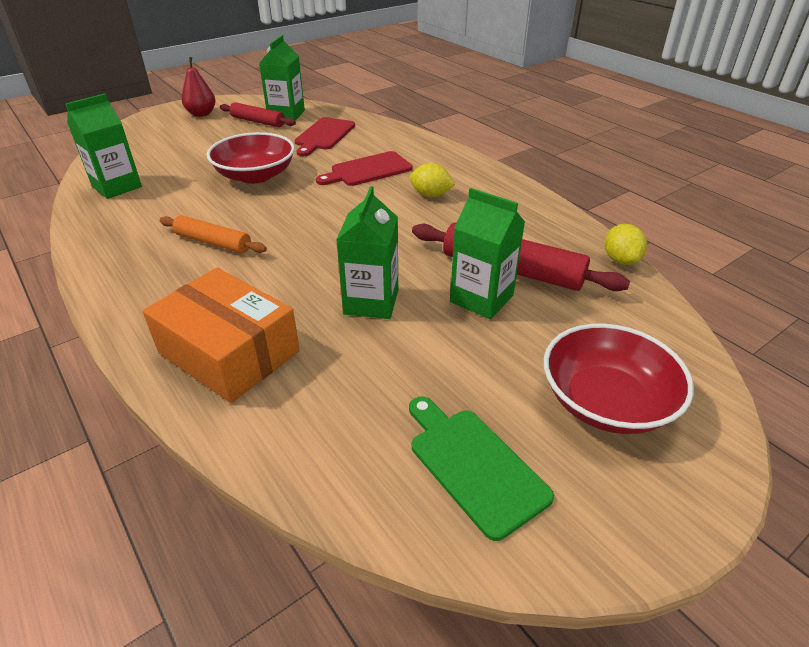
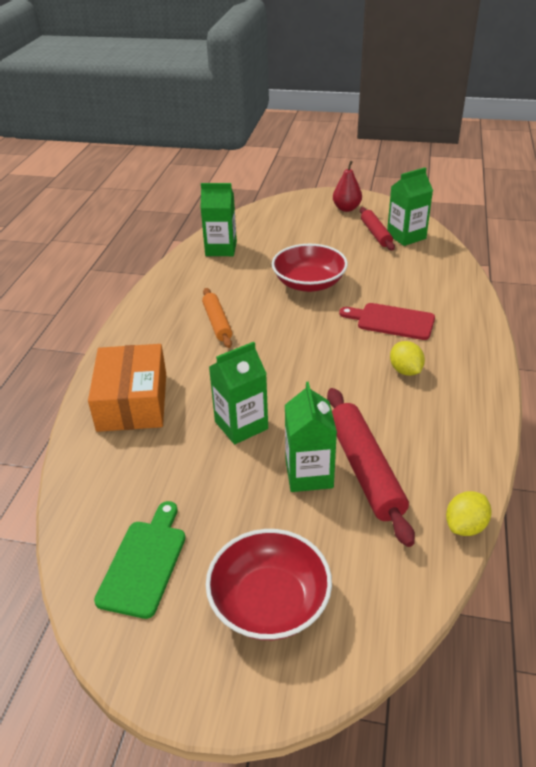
camera: 50 degrees right, 0 degrees up
red cutting board [295,117,355,156] -> none

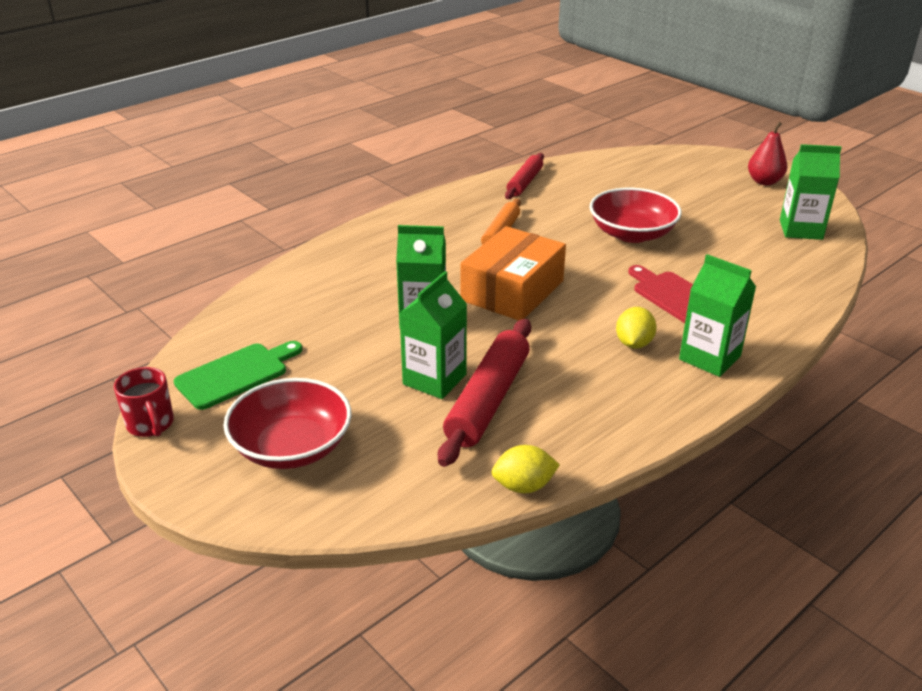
camera: 35 degrees right, 5 degrees down
orange box [88,344,166,432] -> orange box moved to [461,226,566,321]
green carton [200,183,237,256] -> green carton moved to [679,254,756,377]
red rolling pin [360,207,395,251] -> red rolling pin moved to [505,153,544,199]
none -> red mug [114,367,174,437]

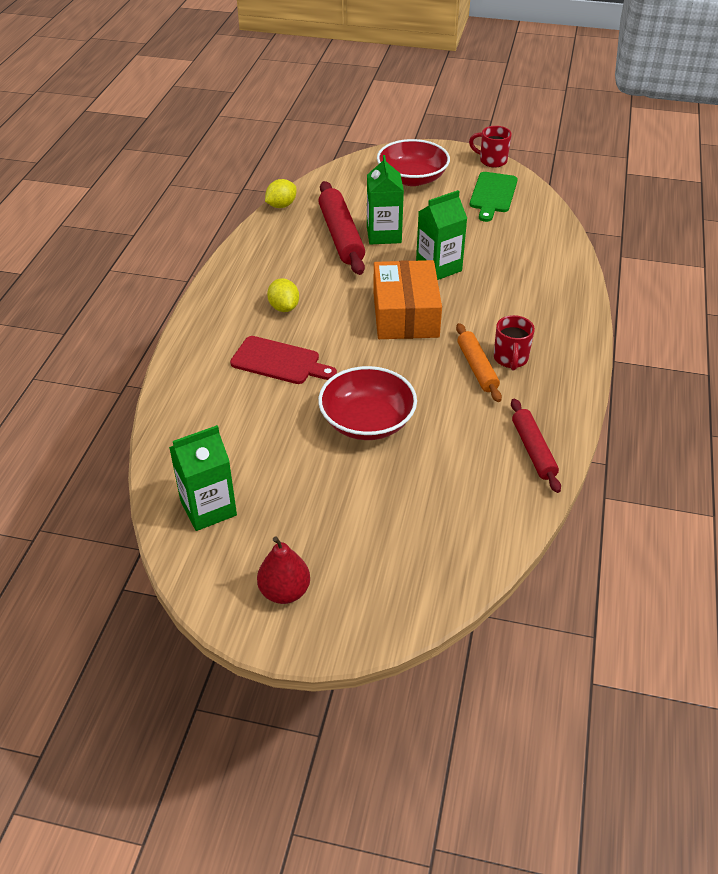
camera: 145 degrees right, 10 degrees up
green carton [679,254,756,377] -> none
none -> red mug [494,315,535,370]

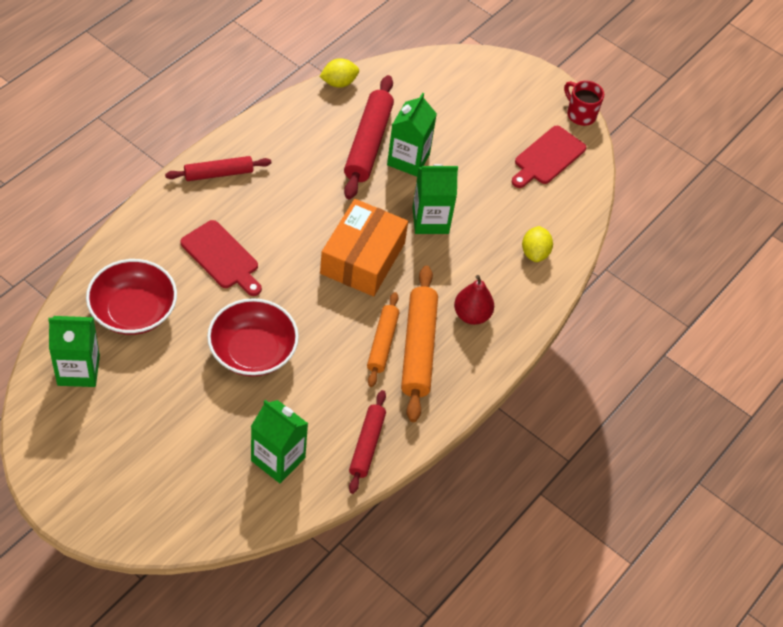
camera: 20 degrees right, 10 degrees up
red pear [257,536,310,604] -> red pear moved to [454,275,494,325]
yellow lemon [267,278,299,312] -> yellow lemon moved to [522,226,553,262]
red bowl [377,139,450,186] -> red bowl moved to [86,259,177,335]
green cutting board [470,172,518,222] -> red cutting board [512,126,586,188]
red mug [494,315,535,370] -> orange rolling pin [401,266,438,422]
none -> red rolling pin [165,156,271,181]
none -> green carton [251,400,308,483]

